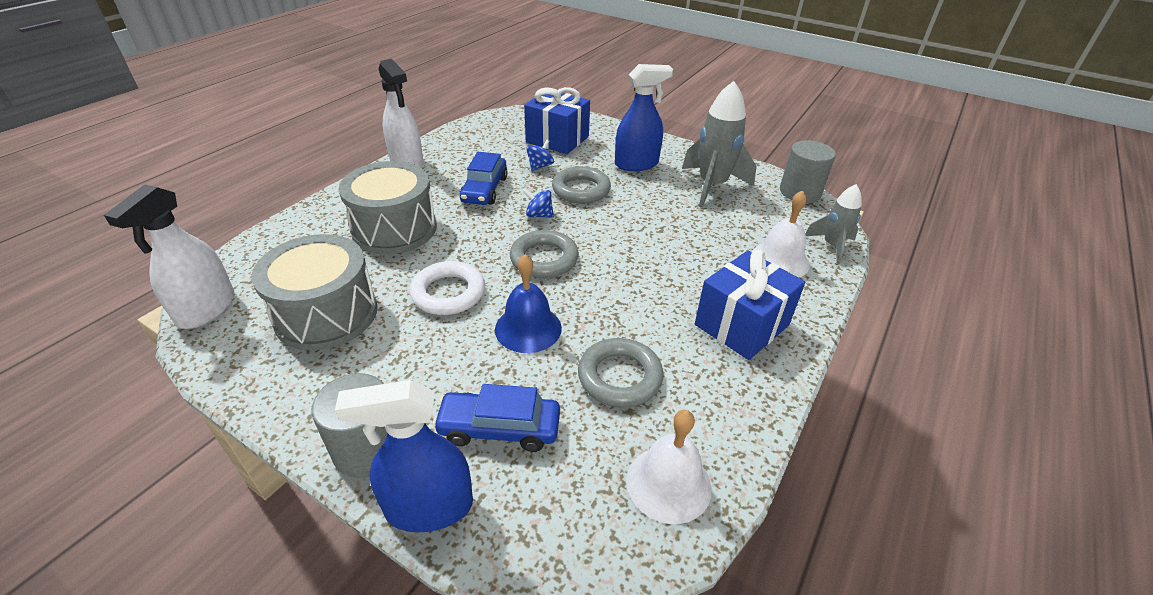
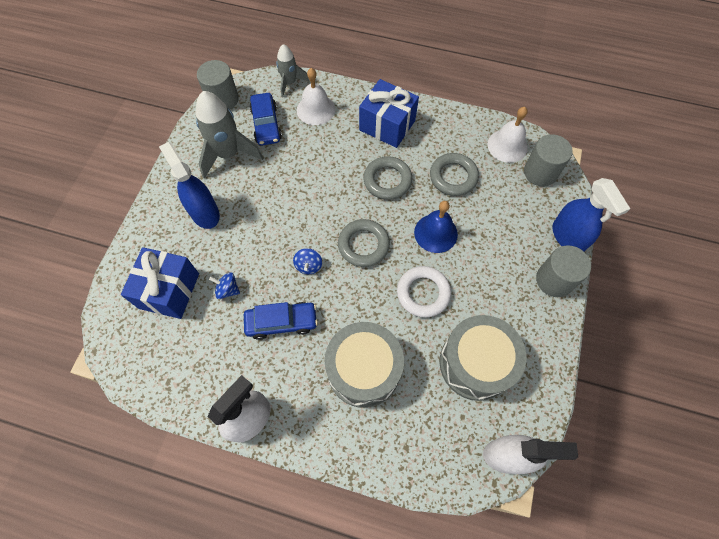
camera: 105 degrees left, 25 degrees up
blue car [433,384,560,452] -> blue car moved to [249,93,282,146]
grey ring [552,166,611,204] -> grey ring moved to [363,156,413,200]
none -> grey cylinder [524,134,573,186]

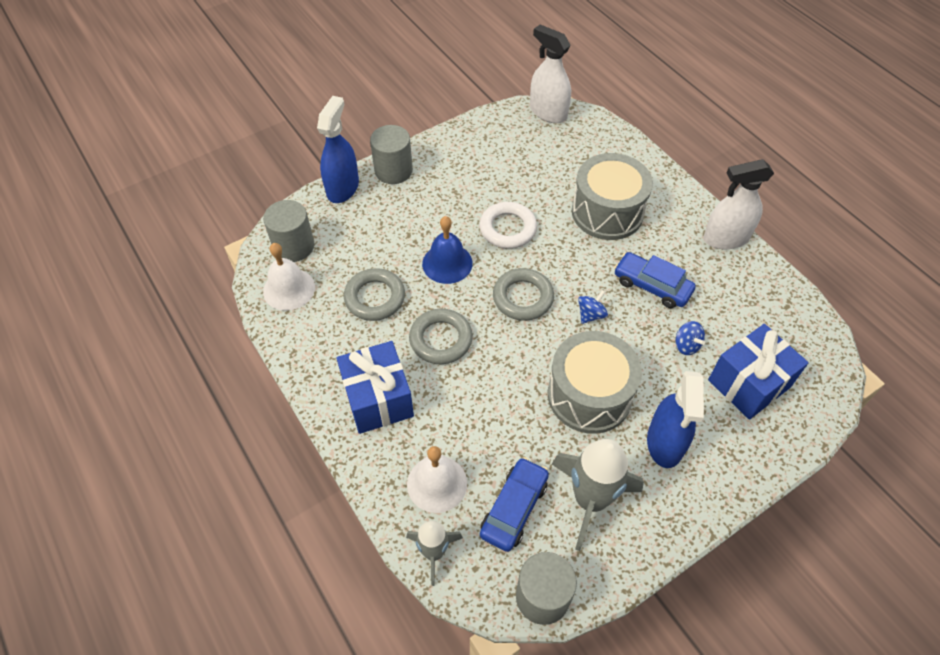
camera: 140 degrees left, 10 degrees down
grey drum [439,315,526,401] -> grey drum moved to [548,331,642,434]

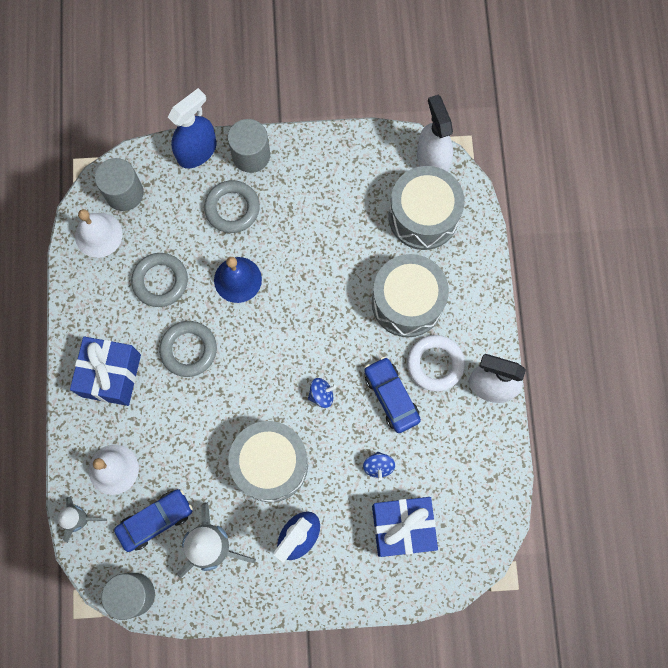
camera: 30 degrees right, 20 degrees up
white ring [480,202,537,249] -> white ring moved to [407,335,465,391]
grey ring [493,268,554,321] -> grey ring moved to [204,180,260,233]
none -> grey drum [388,166,464,250]

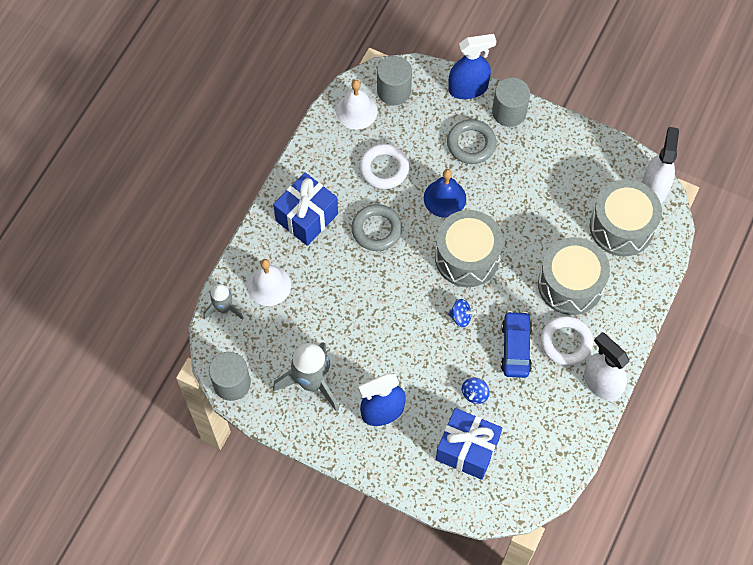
camera: 30 degrees right, 10 degrees down
blue car [114,489,193,552] -> none
grey ring [131,253,188,307] -> white ring [359,144,409,189]
grey drum [229,421,308,502] -> grey drum moved to [435,210,503,287]

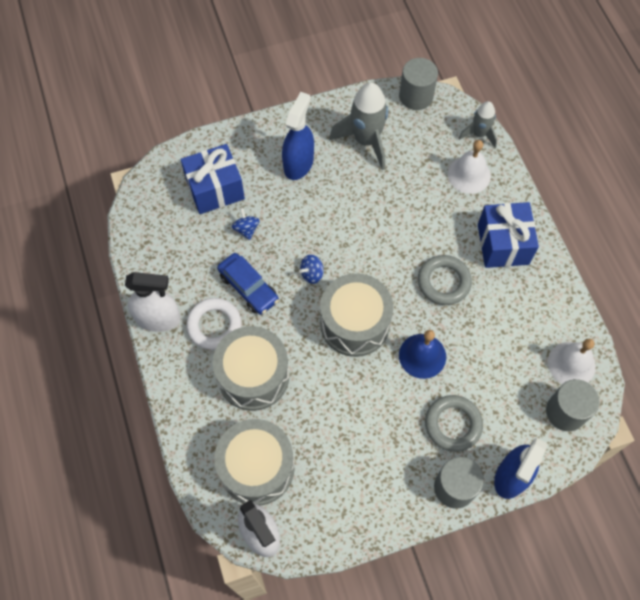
camera: 135 degrees right, 0 degrees up
white ring [359,144,409,189] -> none

